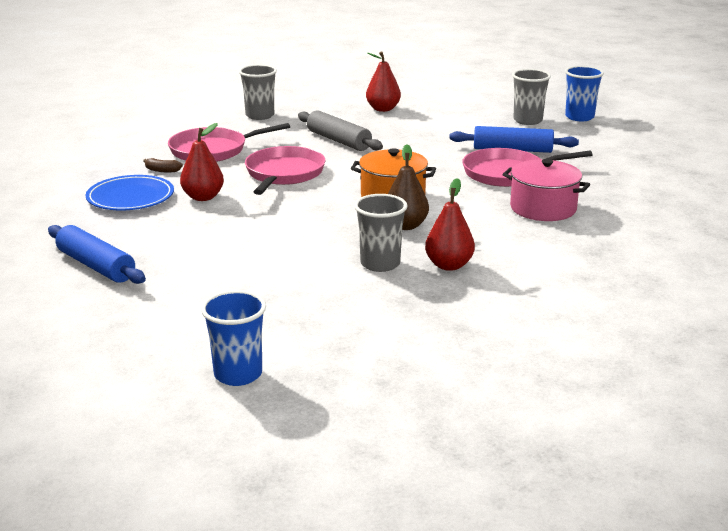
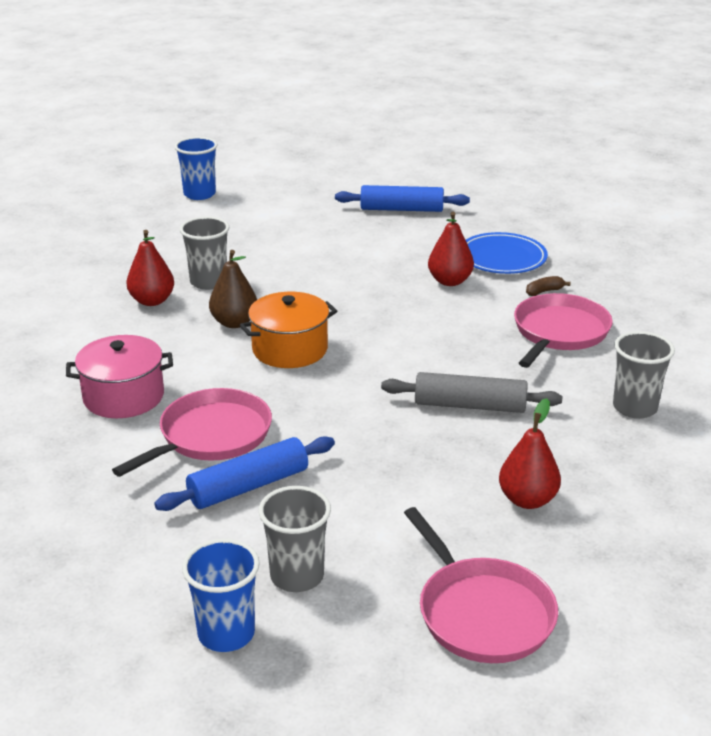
camera: 140 degrees right, 5 degrees up
pink pan [245,146,325,195] -> pink pan moved to [404,507,558,663]

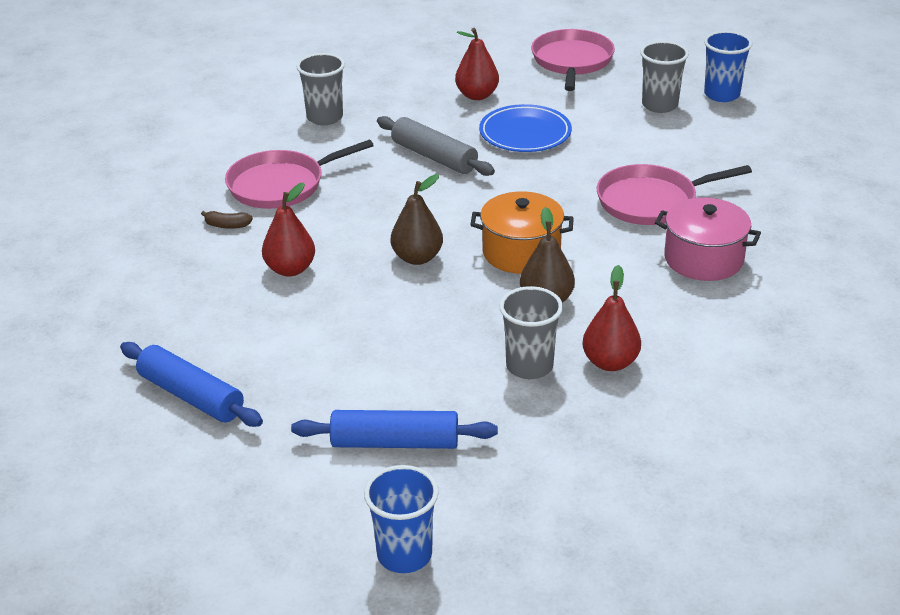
camera: 145 degrees left, 5 degrees up
blue rolling pin [154,436,335,511] -> blue rolling pin moved to [291,410,498,449]
blue plate [466,232,548,274] -> blue plate moved to [479,104,572,152]
none -> brown pear [391,174,443,265]

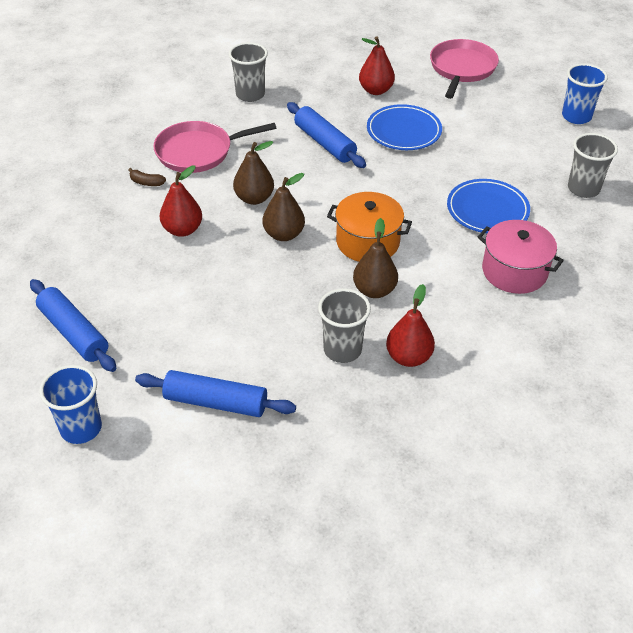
camera: 10 degrees right, 10 degrees up
blue cup [364,465,439,573] -> blue cup moved to [39,365,102,444]
grey rolling pin [377,116,495,176] -> blue rolling pin [287,102,366,168]
pink pan [596,164,752,225] -> blue plate [447,179,530,233]
grey cup [640,41,689,113] -> grey cup moved to [568,133,618,198]
none -> brown pear [233,141,274,205]

